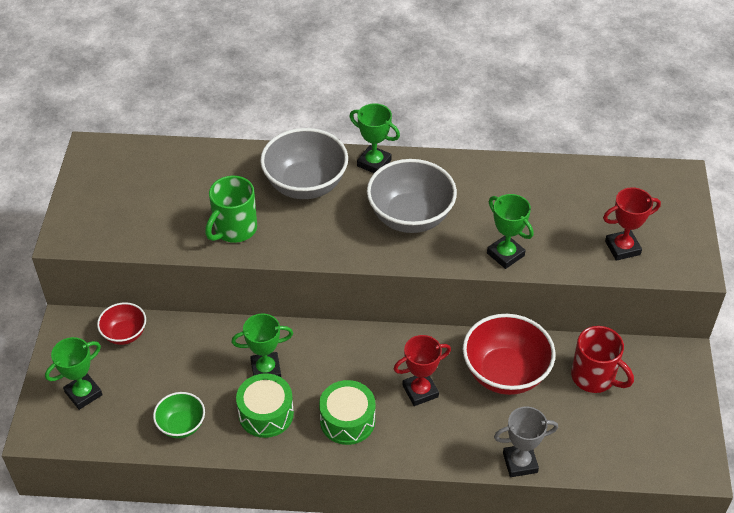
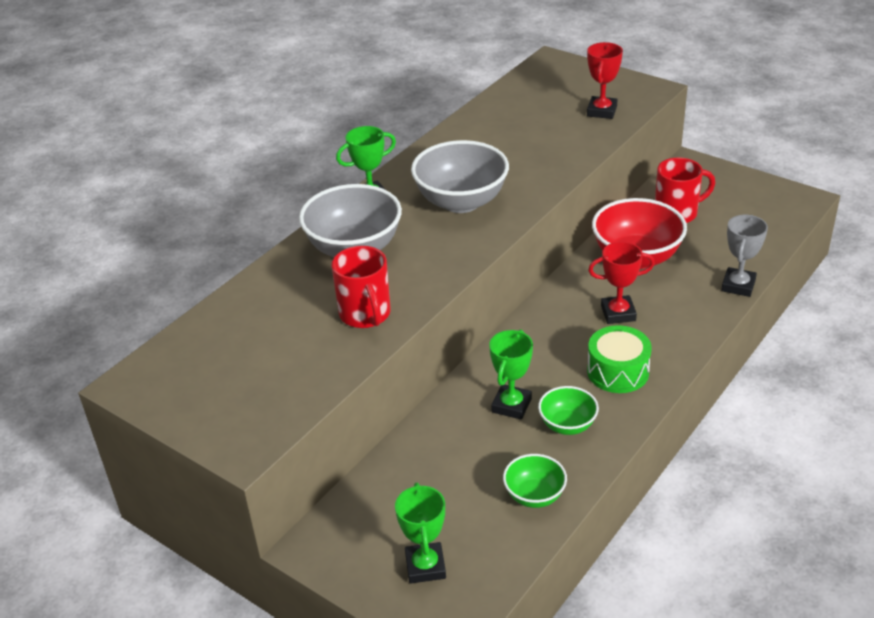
camera: 55 degrees left, 10 degrees down
red bowl [97,302,146,345] -> none
green mug [205,176,257,243] -> red mug [332,246,391,328]
green drum [236,373,294,438] -> green bowl [538,386,599,435]
red trophy [394,335,451,406] -> red trophy turned 75 degrees clockwise [588,242,655,324]
green trophy [487,194,534,269] -> none

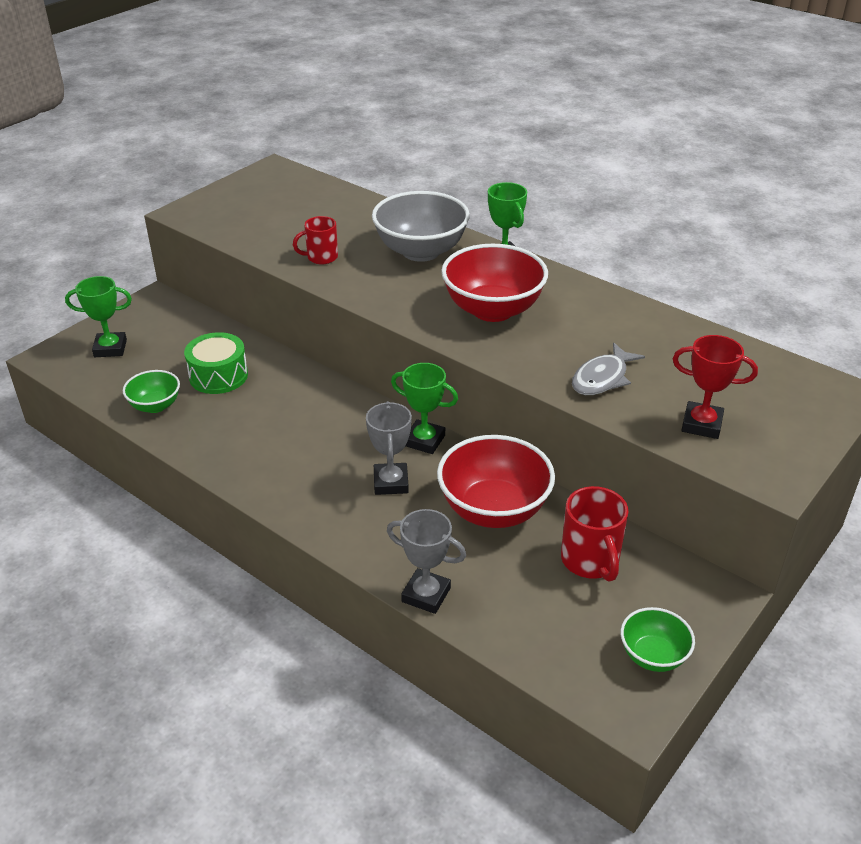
camera: 90 degrees right, 0 degrees up
red mug [332,246,391,328] -> red mug [293,216,338,264], size x0.65
grey bowl [411,140,509,213] -> red bowl [441,244,548,322]
green trophy [489,329,533,420] -> green trophy moved to [391,363,458,454]
green bowl [538,386,599,435] -> green bowl moved to [621,607,695,672]
green drum [587,325,652,393] -> green drum moved to [184,332,248,394]
red trophy [588,242,655,324] -> grey trophy [366,401,412,495]
none -> grey fish [572,343,645,395]

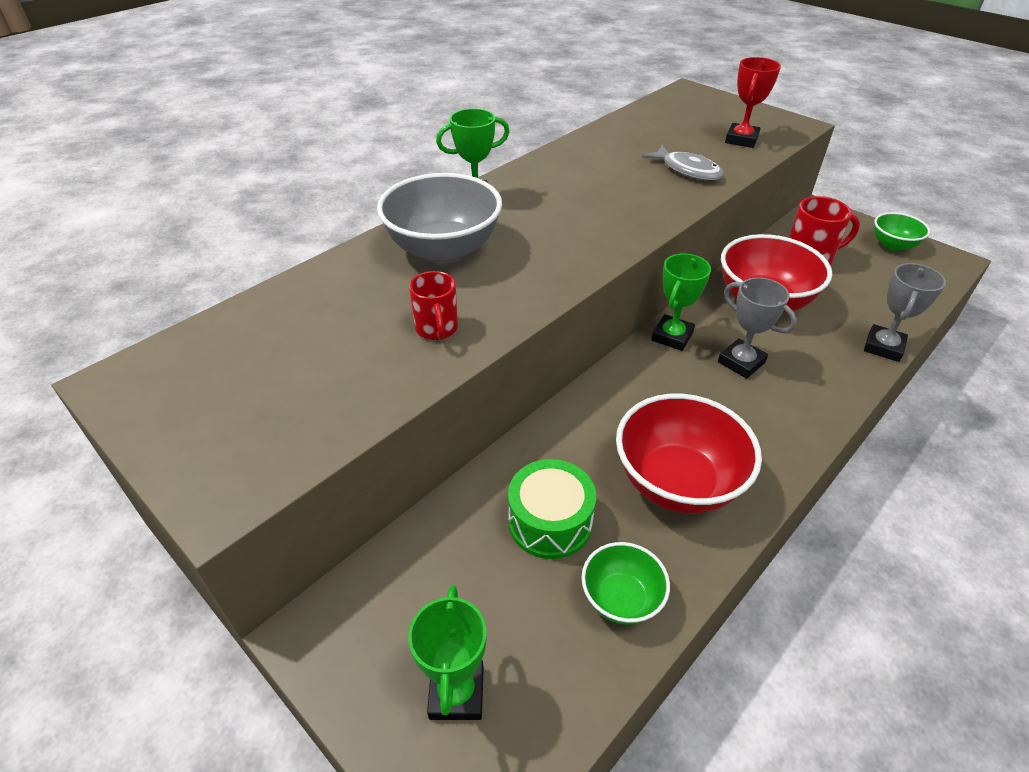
camera: 85 degrees left, 5 degrees up
grey trophy [366,401,412,495] -> grey trophy turned 45 degrees clockwise [718,277,797,379]
red bowl [441,244,548,322] -> red bowl moved to [616,394,762,514]

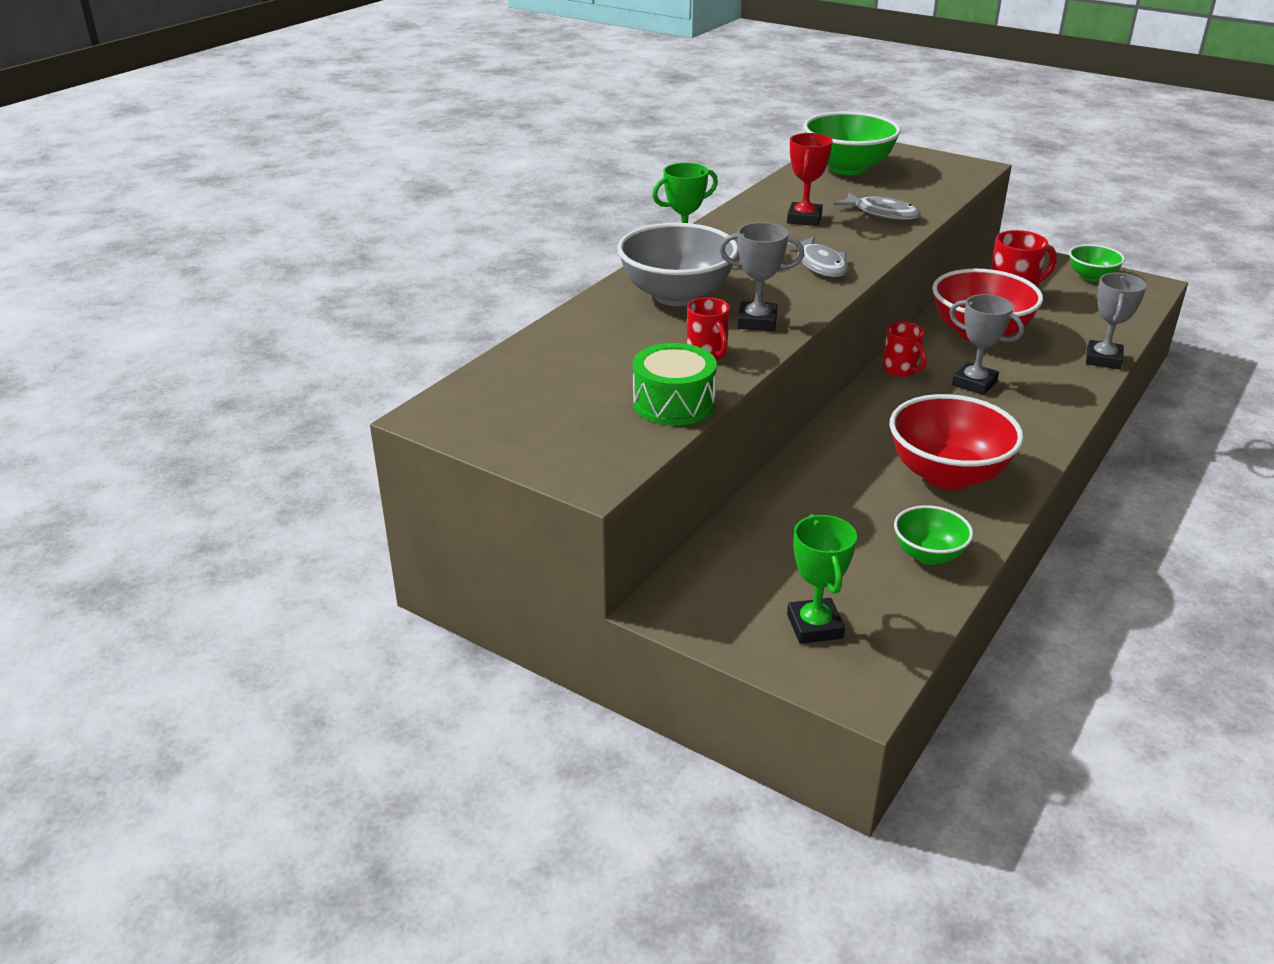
camera: 10 degrees left, 10 degrees down
green drum [508,459,596,559] -> green drum moved to [633,343,717,426]
green trophy [651,253,711,351] -> red mug [883,322,927,377]
red trophy [725,57,781,148] -> red trophy moved to [787,133,832,226]
none -> grey trophy [719,222,804,331]
none -> grey fish [787,236,848,277]
none -> green bowl [803,111,901,175]

